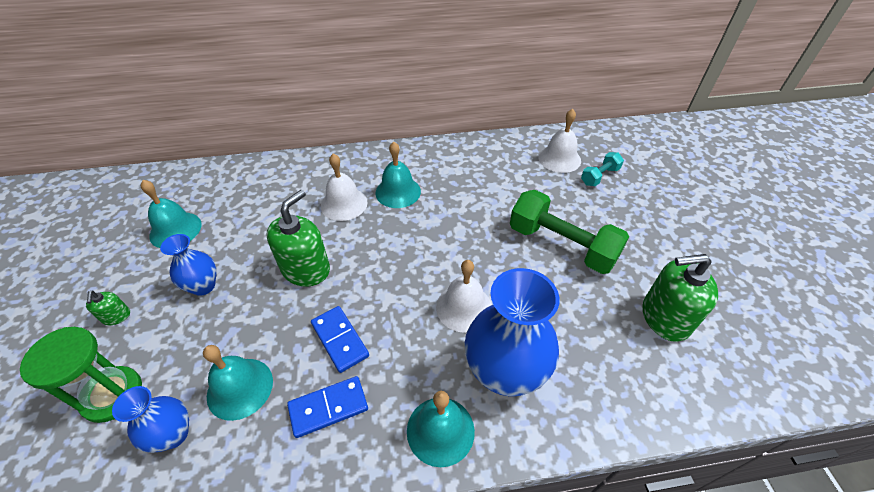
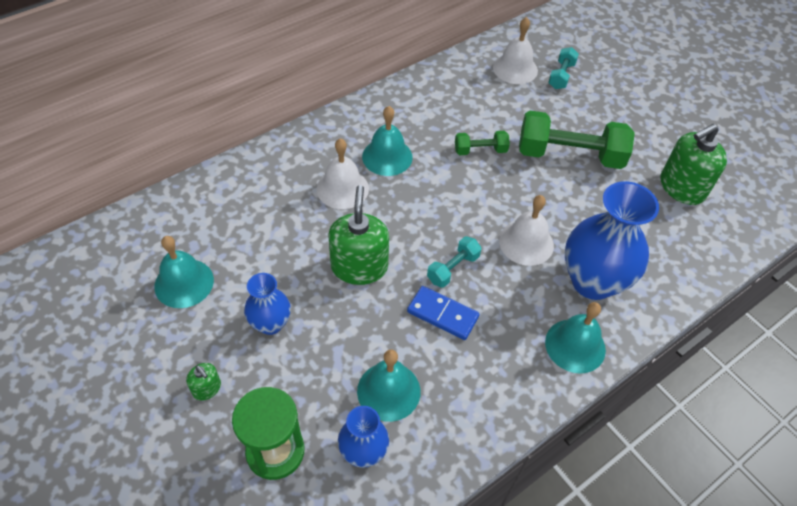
camera: 30 degrees left, 5 degrees up
blue domino [287,376,368,438] -> none
none -> turquoise dumbbell [427,237,482,288]
none -> green dumbbell [455,131,510,155]

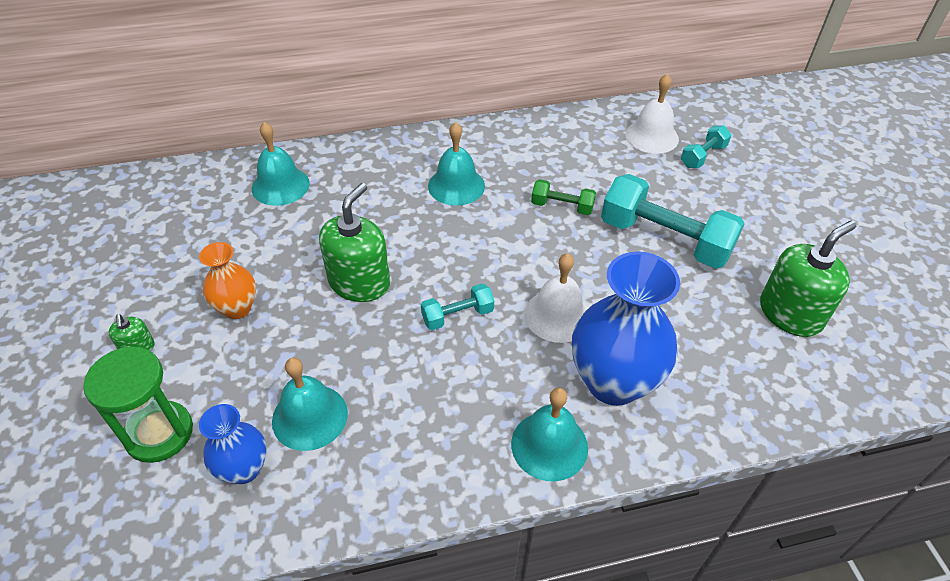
camera: 25 degrees right, 5 degrees down
turquoise bell [154,236,214,308] -> turquoise bell moved to [252,122,310,206]
blue vase [244,273,291,335] -> orange vase [199,242,256,319]
white bell [317,138,369,209] -> none
blue domino [407,286,480,340] -> none
green dumbbell [519,111,635,169] -> turquoise dumbbell [601,174,745,269]
green soap dispenser [660,124,727,205] -> green soap dispenser turned 150 degrees clockwise [760,220,856,337]

